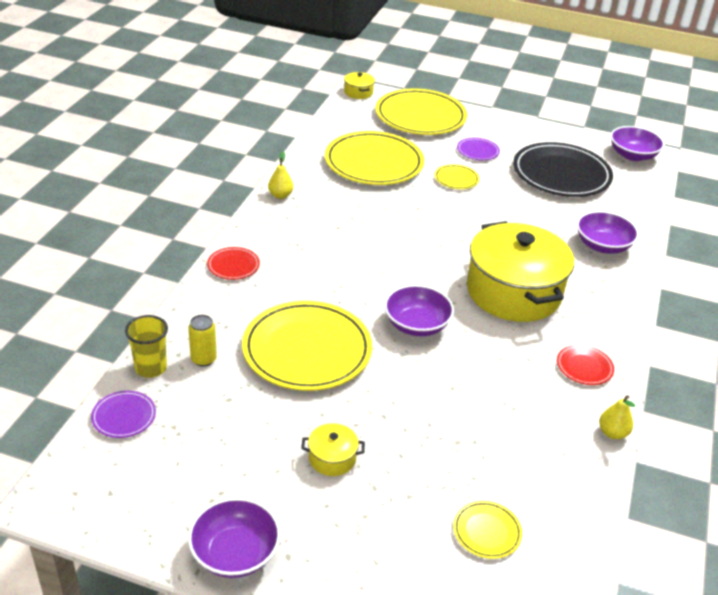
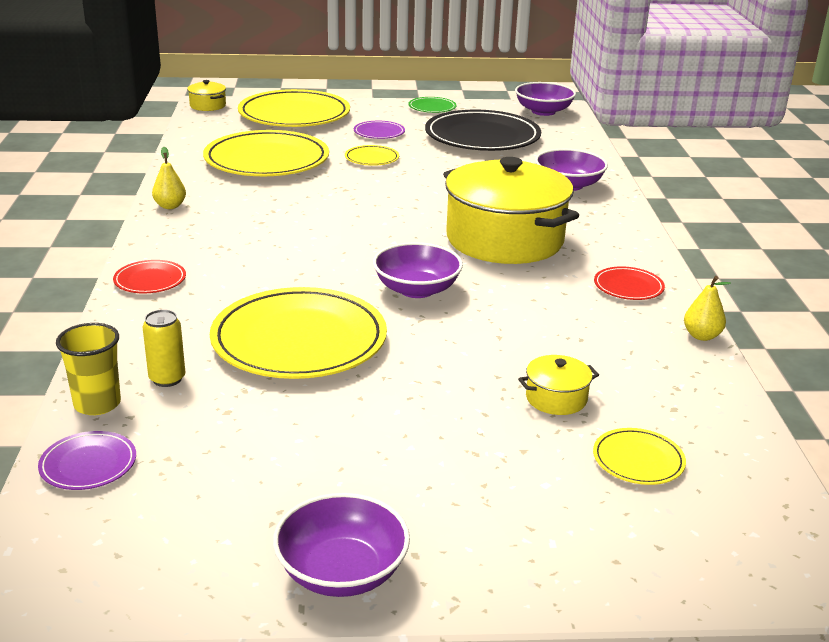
camera: 20 degrees left, 10 degrees down
yellow pot [301,423,365,476] -> yellow pot moved to [518,355,599,415]
none -> green plate [409,97,457,113]

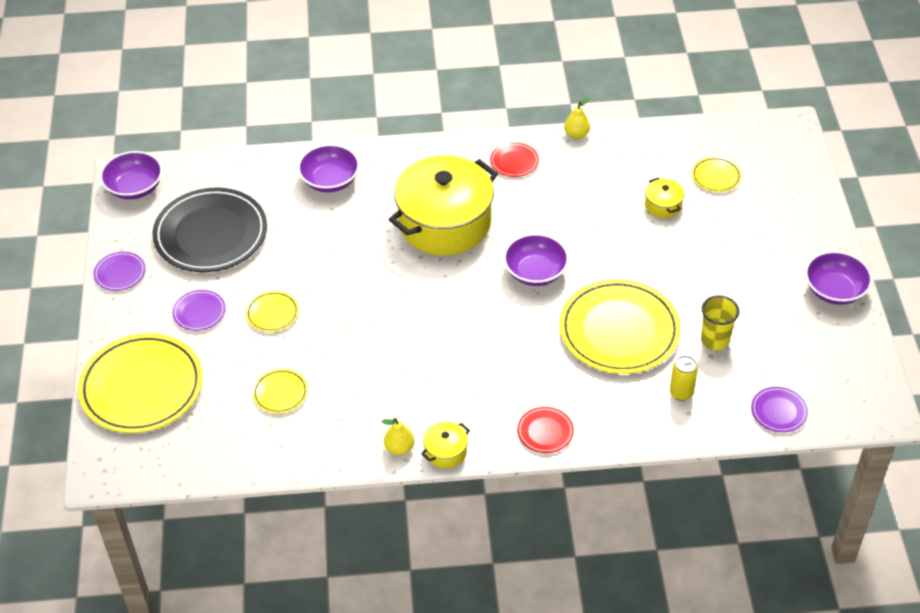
camera: 90 degrees left, 20 degrees up
yellow cup [56,323,121,415] -> yellow cup moved to [701,295,739,350]
yellow pot [187,80,226,111] -> yellow pot moved to [421,422,470,469]
yellow plate [203,130,329,176] -> yellow plate [252,369,308,414], size x0.44
green plate [409,97,457,113] -> purple plate [93,252,146,291]

